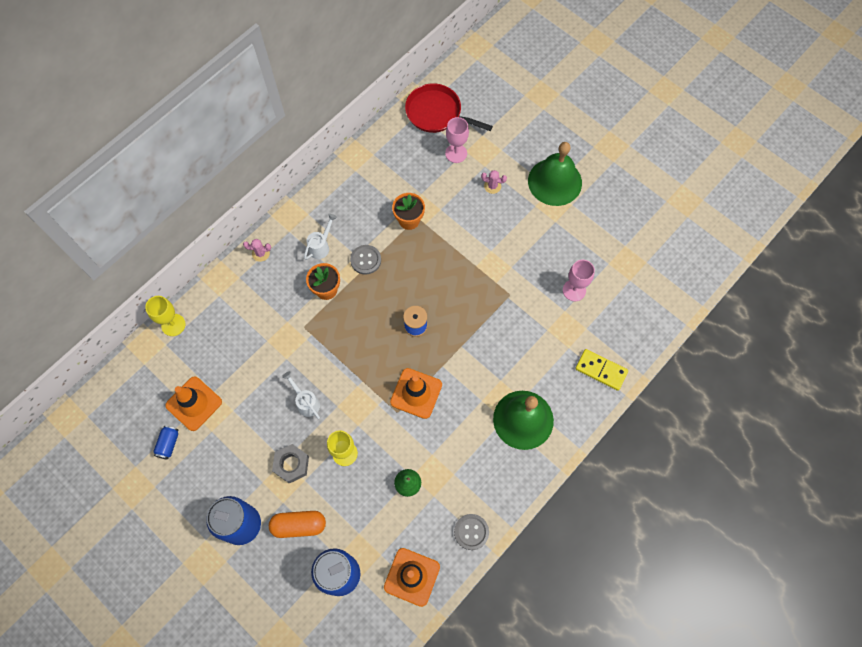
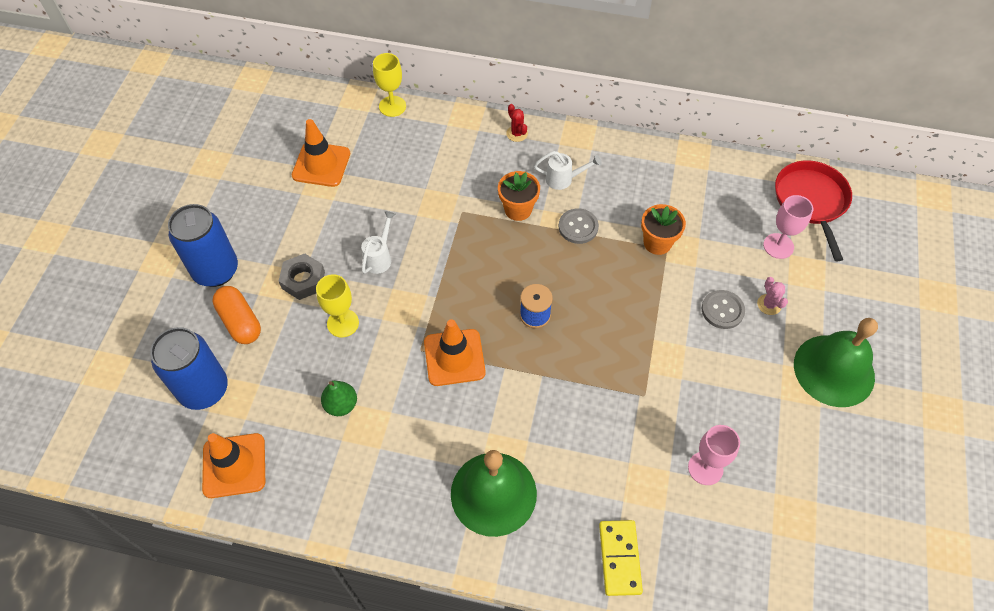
camera: 60 degrees right, 10 degrees down
blue can [153,426,178,460] -> none
pink cactus [243,239,271,262] -> red cactus [506,104,528,142]
grey button [454,514,489,550] -> grey button moved to [702,290,745,329]

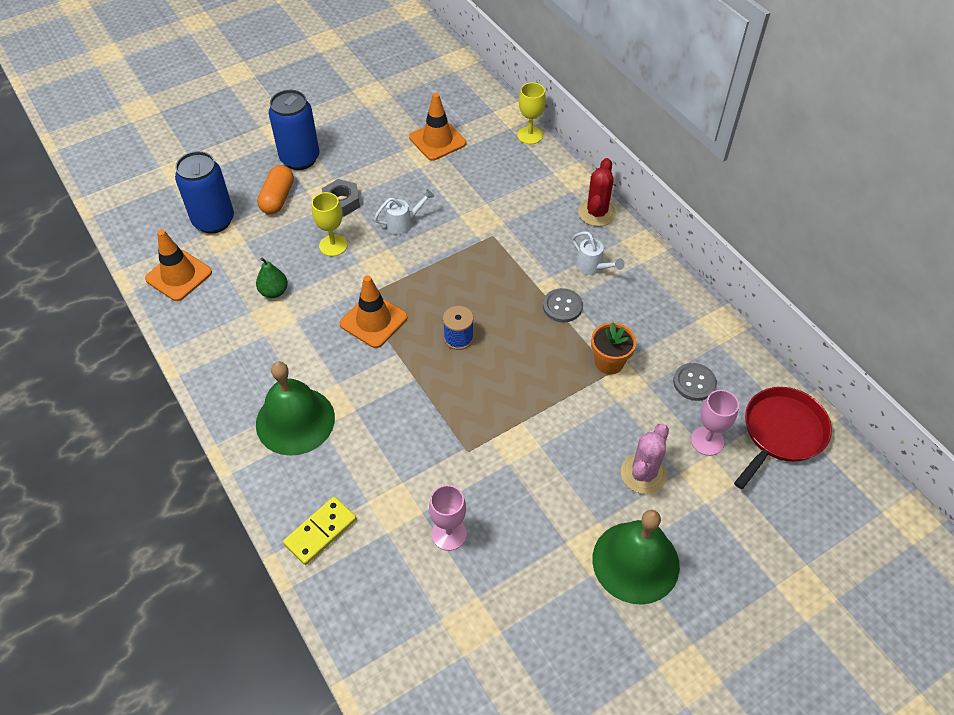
camera: 45 degrees right, 5 degrees down
orange flower pot [498,171,540,221] -> none
red cactus [506,104,528,142] -> red cactus [578,158,616,226], size x1.76
grey button [702,290,745,329] -> grey button moved to [673,363,717,401]
pink cactus [757,277,788,315] -> pink cactus [621,424,669,494], size x1.76

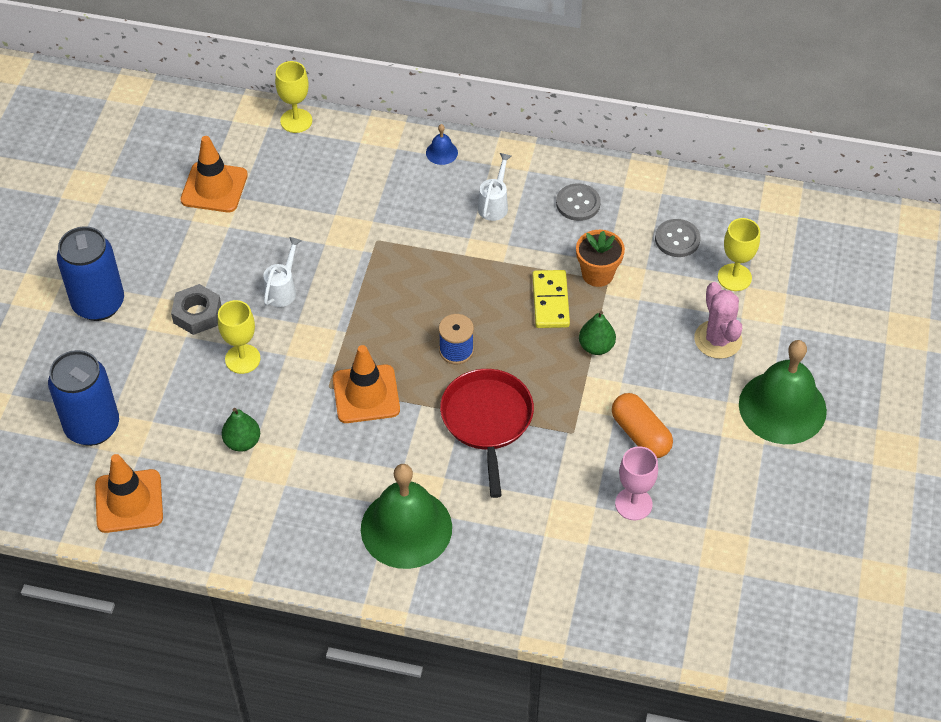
camera: 45 degrees left, 0 degrees up
orange capsule [257,165,294,214] -> orange capsule moved to [612,393,673,458]
yellow domino [283,497,357,565] -> yellow domino moved to [532,270,570,328]
grey button [543,288,583,322] -> grey button moved to [556,184,601,221]
white watering can [572,231,624,275] -> white watering can turned 75 degrees counterclockwise [478,153,511,221]
red cactus [578,158,616,226] -> blue bell [426,124,458,165]
pink goblet [691,390,739,456] -> yellow goblet [718,218,760,291]
red pan [734,387,832,489] -> red pan moved to [440,369,534,498]
none -> green pear [579,311,616,355]

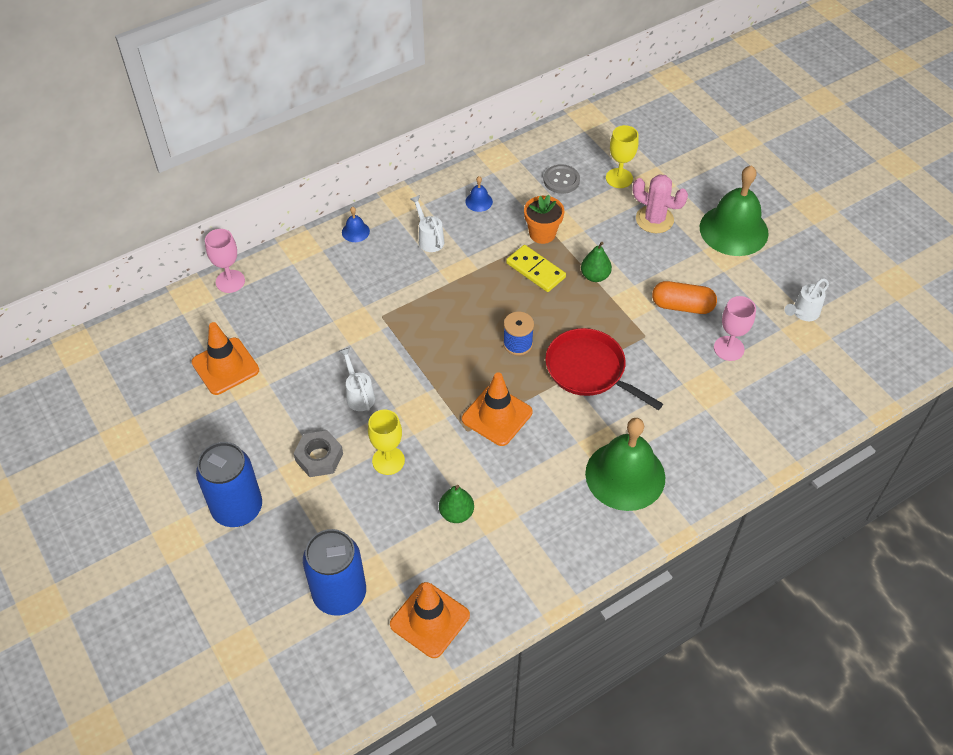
camera: 45 degrees left, 0 degrees up
yellow goblet [275,61,312,133] -> pink goblet [205,229,245,293]
grey button [556,184,601,221] -> blue bell [465,176,493,212]
none -> white watering can [785,278,829,321]

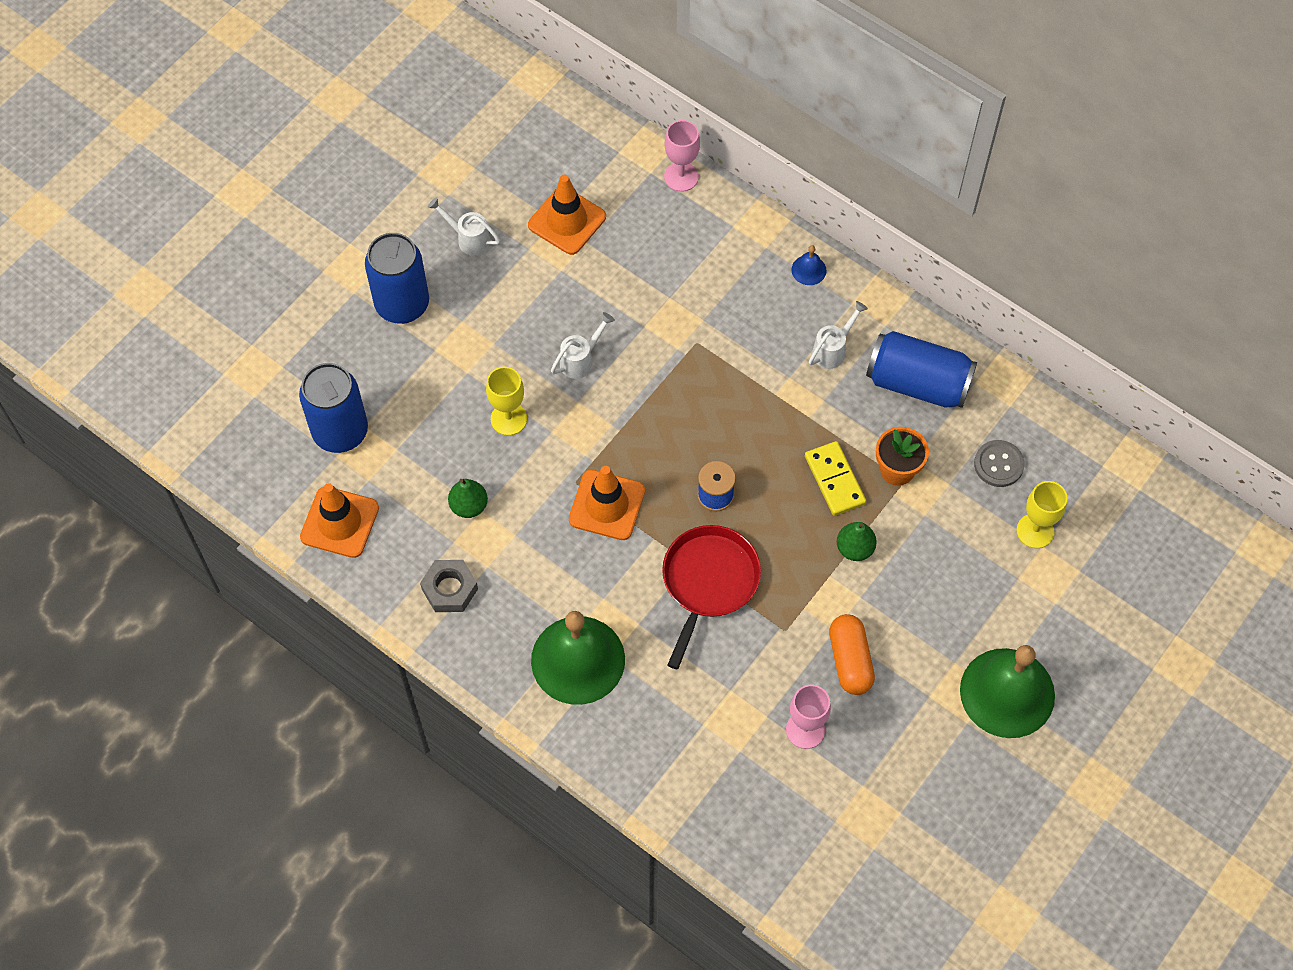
camera: 70 degrees right, 10 degrees up
grey nut [293,430,343,477] -> grey nut moved to [420,560,478,612]
blue bell [465,176,493,212] -> blue can [866,331,977,408]
yellow domino [506,245,566,292] -> yellow domino turned 45 degrees counterclockwise [805,441,866,516]
pink cactus [633,174,688,233] -> none
white watering can [785,278,829,321] -> white watering can moved to [428,197,500,255]

